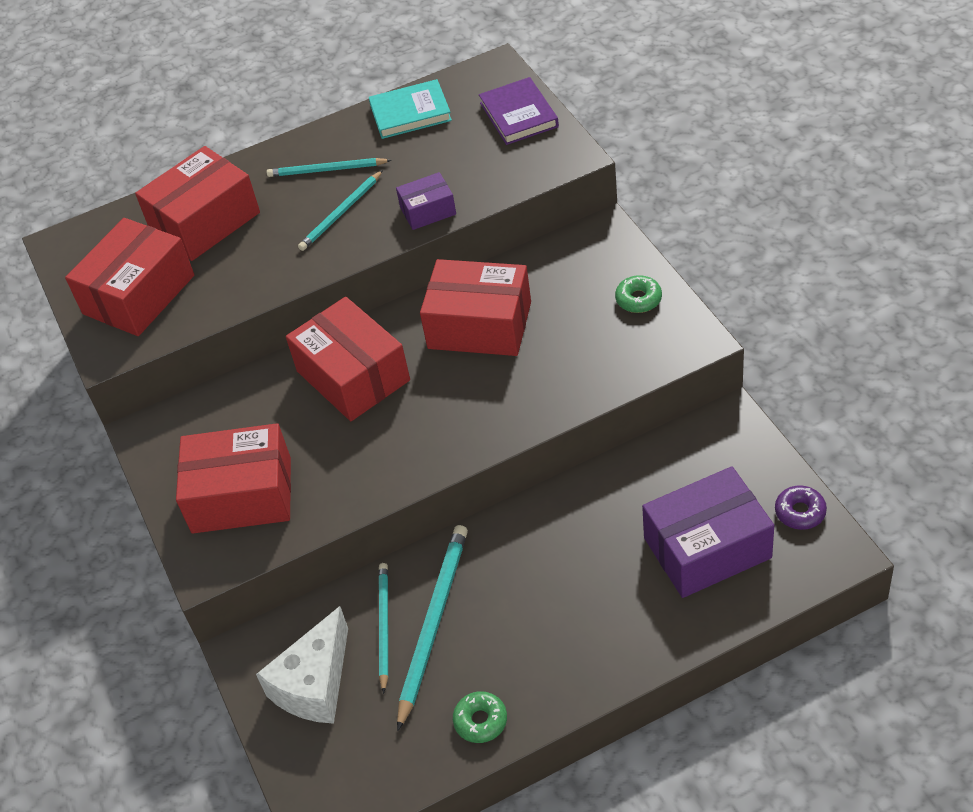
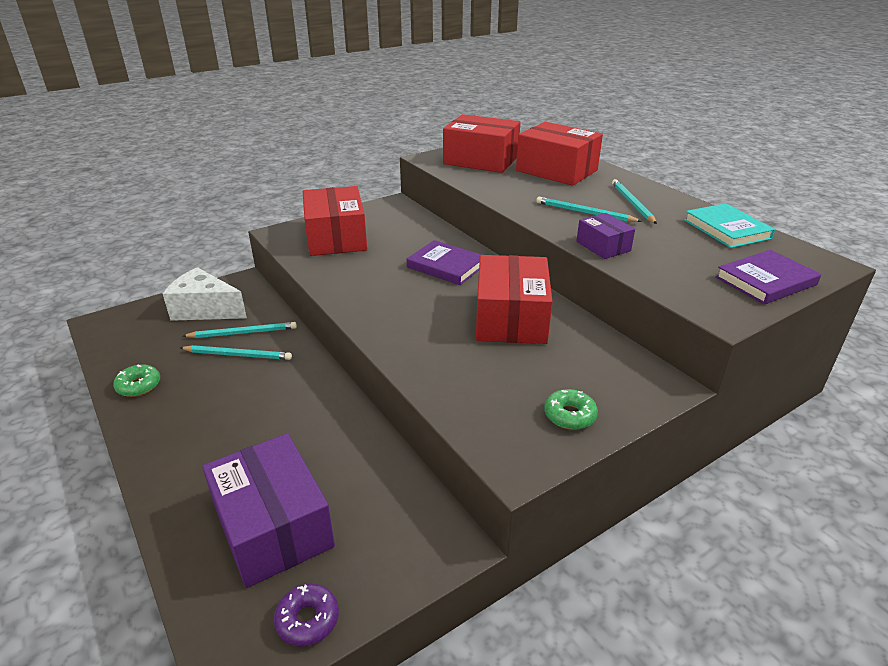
camera: 75 degrees right, 15 degrees down
red box [286,297,410,421] -> purple book [407,240,481,285]
turquoise pencil [397,525,468,731] -> turquoise pencil [180,345,292,360], size x0.63

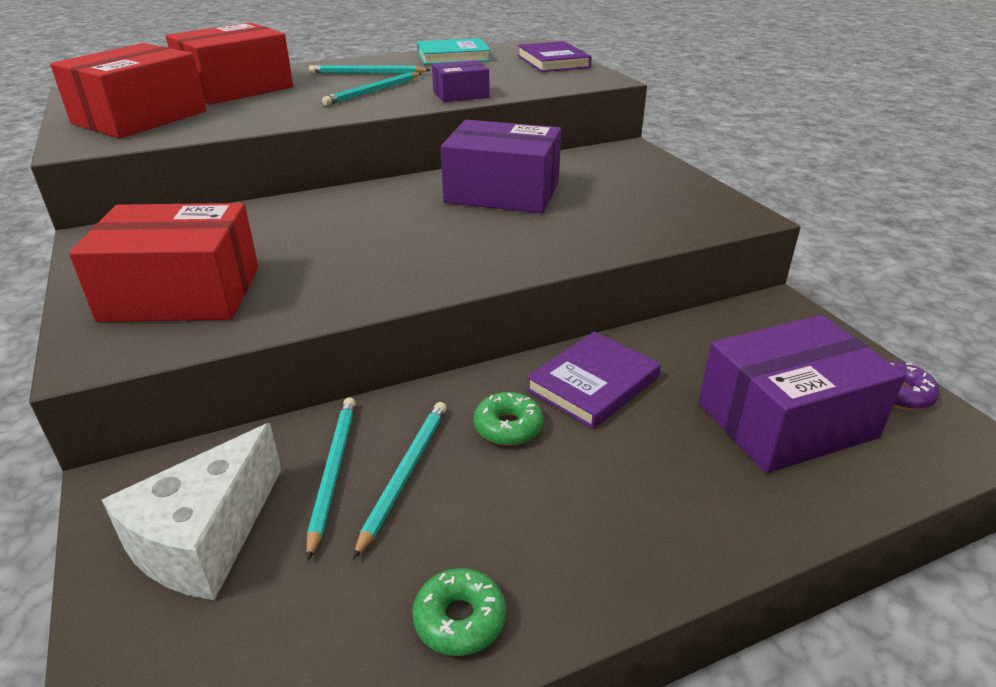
camera: 80 degrees left, 0 degrees up
purple book [407,240,481,285] -> purple book moved to [526,331,661,429]
red box [476,255,553,344] -> purple box [441,120,561,213]
green donut [544,389,598,430] -> green donut moved to [473,392,543,445]

